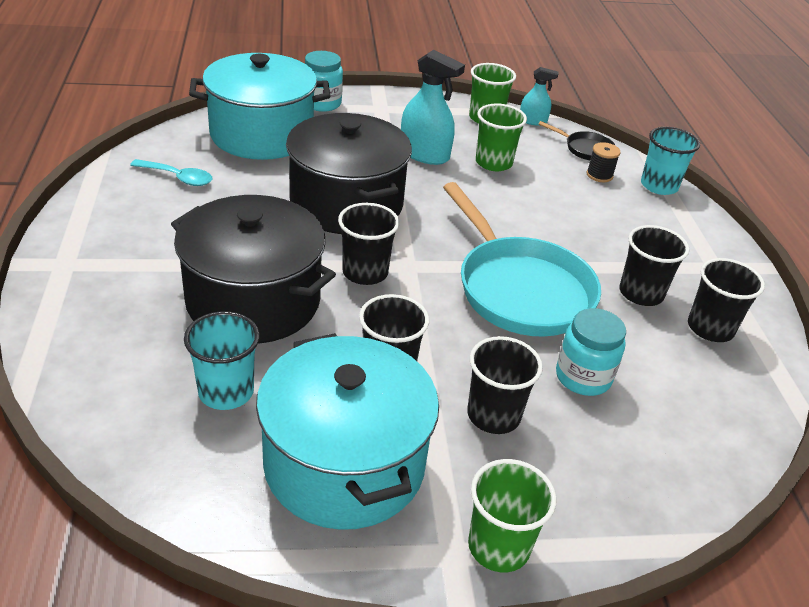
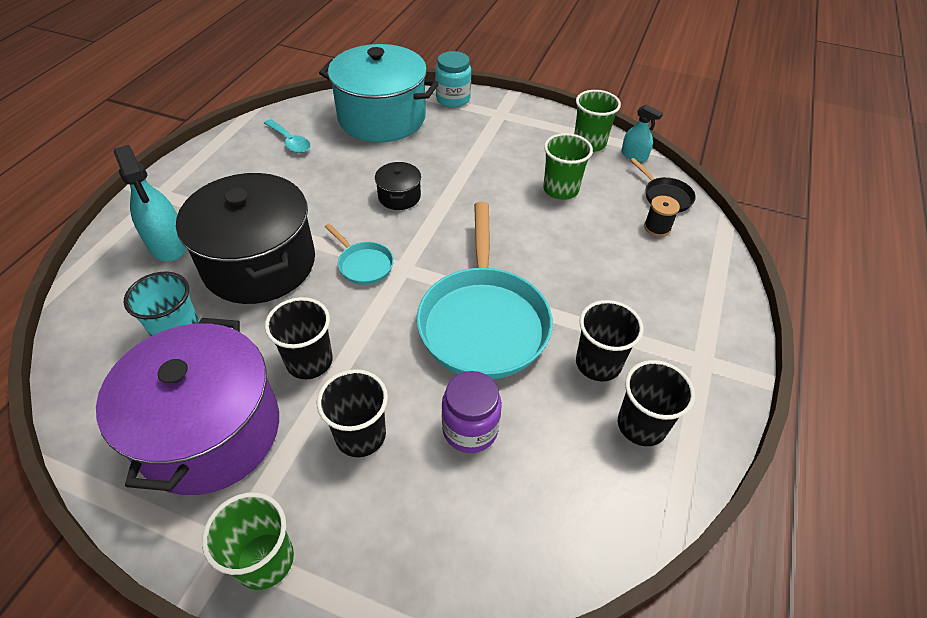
camera: 30 degrees right, 10 degrees up
turquoise pot [256,333,439,530] -> purple pot [96,318,279,495]
black pot [286,113,412,234] -> black pot [375,162,421,210], size x0.43
black cup [338,203,399,285] -> turquoise pan [325,223,394,285]
turquoise spray bottle [401,50,465,165] -> turquoise spray bottle moved to [114,145,187,262]
turquoise jar [556,308,626,396] -> purple jar [441,371,502,453]
turquoise cup [641,127,700,195] -> none

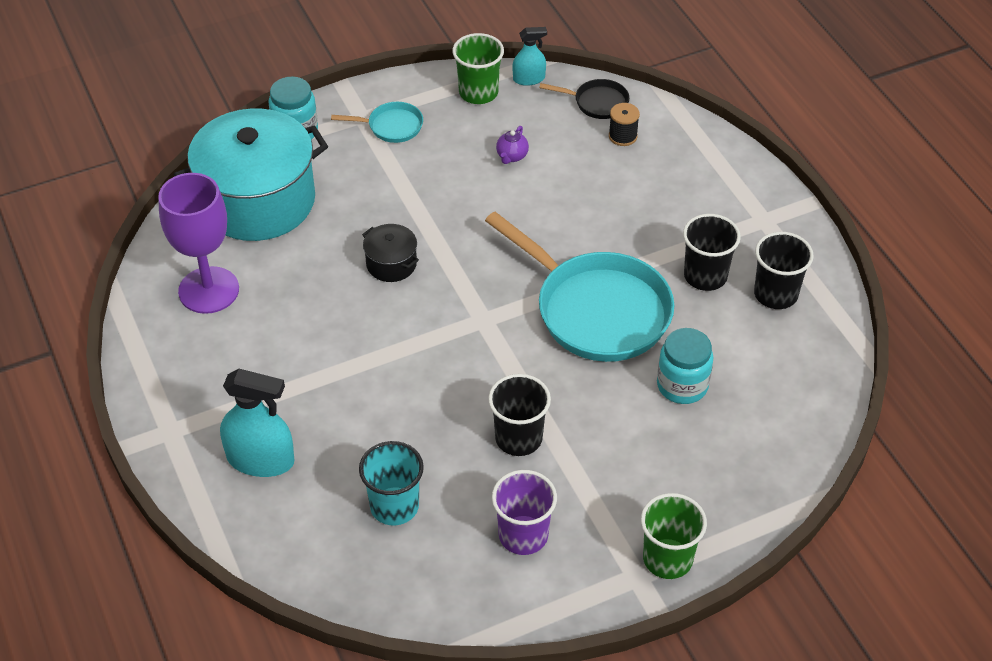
camera: 45 degrees left, 0 degrees up
purple pot [96,318,279,495] -> purple cup [492,470,557,555]
black pot [176,173,315,304] -> none
turquoise spoon [264,119,311,153] -> purple goblet [158,173,239,314]
black cup [317,369,388,457] -> none
turquoise pan [325,223,394,285] -> turquoise pan moved to [331,102,423,143]
purple jar [441,371,502,453] -> turquoise jar [657,328,713,404]
green cup [543,133,593,200] -> purple teapot [496,126,529,164]

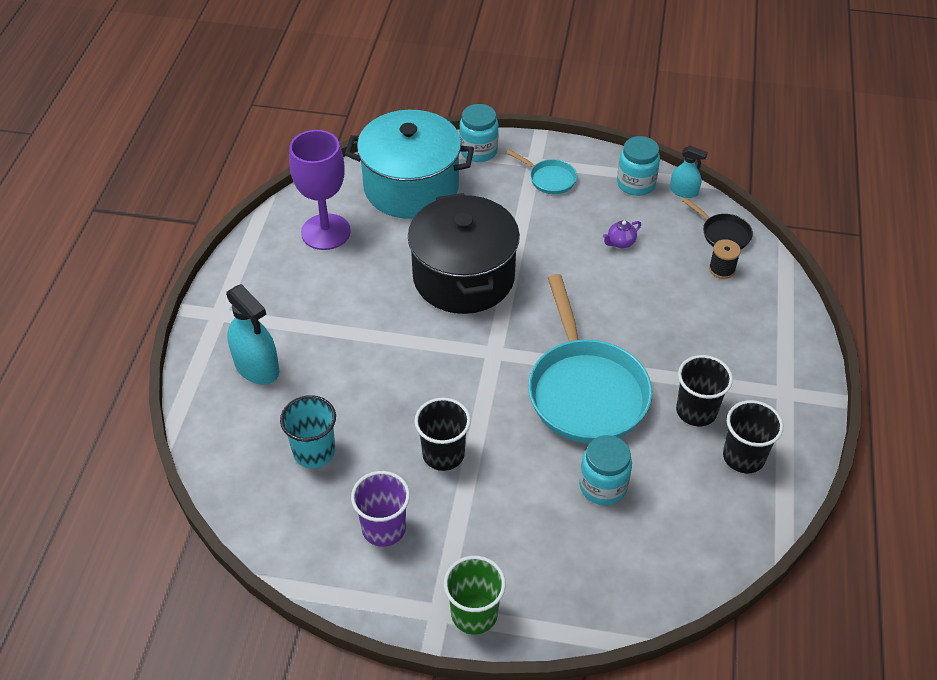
camera: 35 degrees right, 0 degrees up
black pot [362,224,419,282] -> black pot [408,193,520,314], size x2.34
green cup [452,33,504,104] -> turquoise jar [617,136,660,196]

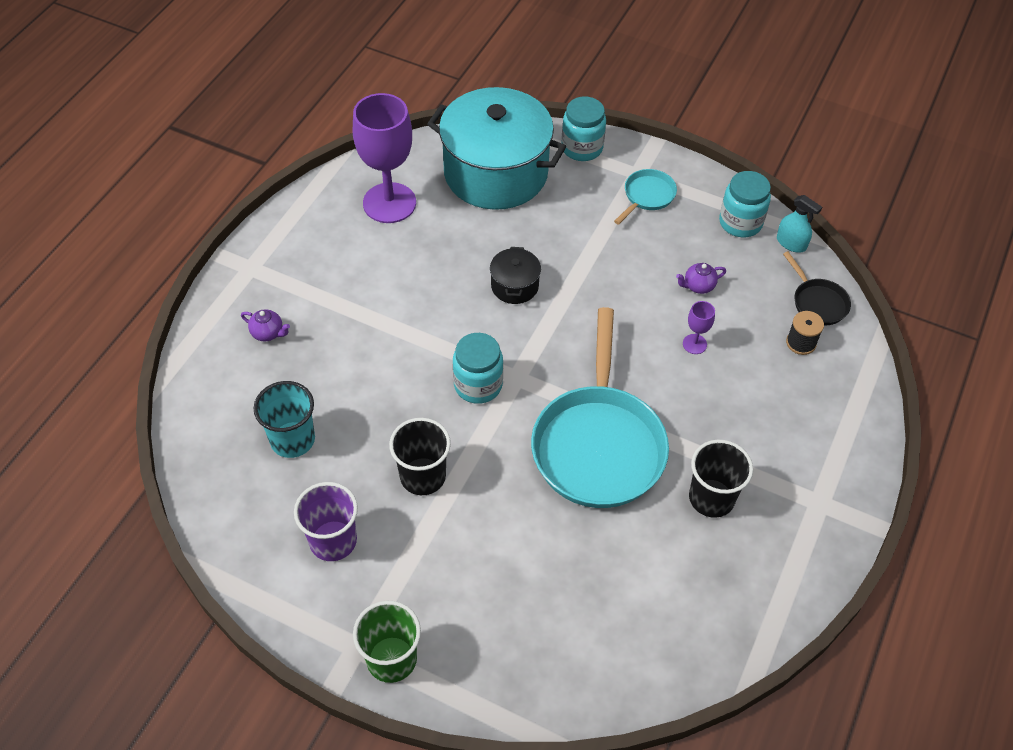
camera: 15 degrees right, 5 degrees up
turquoise spray bottle [226,284,279,385] -> purple teapot [241,309,290,342]
black pot [408,193,520,314] -> black pot [490,247,541,304], size x0.43
turquoise pan [506,150,577,194] -> turquoise pan turned 105 degrees counterclockwise [614,169,677,225]
turquoise jar [579,435,632,505] -> turquoise jar moved to [453,333,503,404]
black cup [723,400,783,473] -> none
none -> purple goblet [683,301,715,354]

